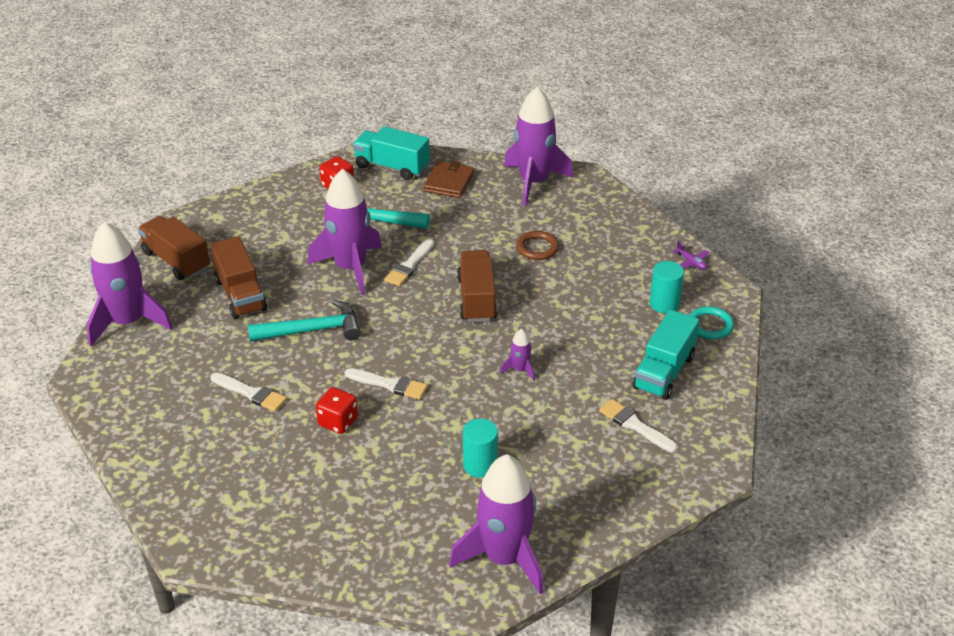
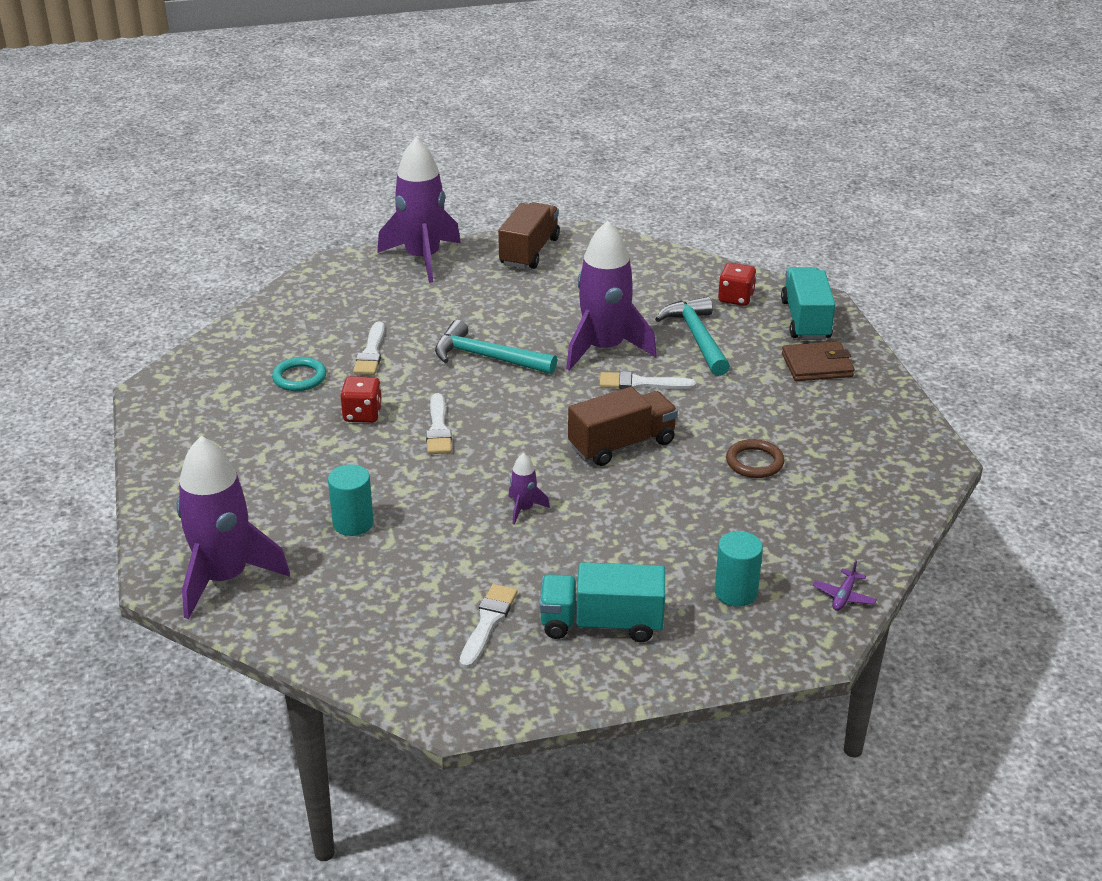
camera: 65 degrees right, 5 degrees down
brown truck [210,236,267,319] -> none
turquoise hammer [248,300,361,341] -> turquoise hammer turned 150 degrees clockwise [435,320,557,374]
purple rocket [504,86,573,206] -> none
turquoise ring [689,306,734,339] -> turquoise ring moved to [272,357,326,391]

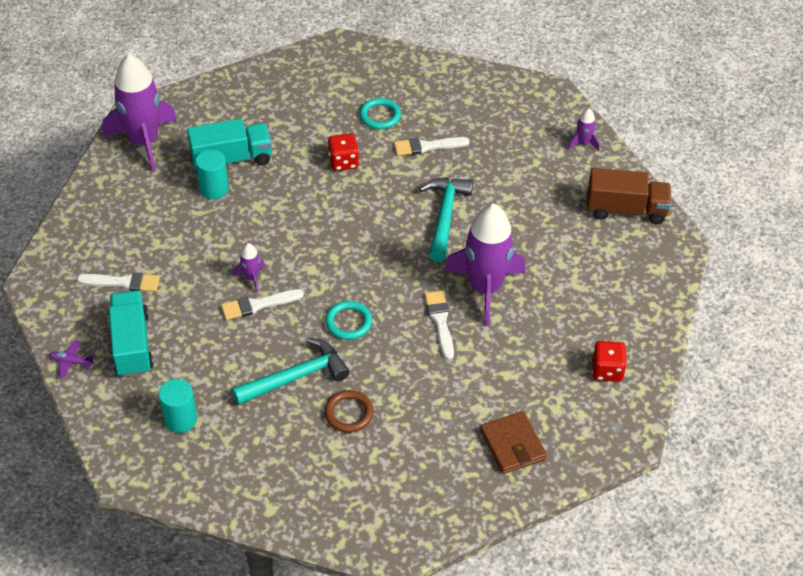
camera: 75 degrees right, 15 degrees up
purple rocket [377,137,461,283] -> purple rocket [568,108,600,151], size x0.42
white brush [426,393,452,454] -> white brush moved to [221,289,304,320]
brown truck [568,387,678,466] -> turquoise ring [325,301,372,340]
turquoise hammer [655,297,730,376] -> turquoise hammer moved to [232,338,350,405]
turquoise truck [781,267,835,340] -> turquoise truck moved to [187,119,272,169]
purple plane [813,561,877,611] -> purple plane moved to [49,340,95,379]

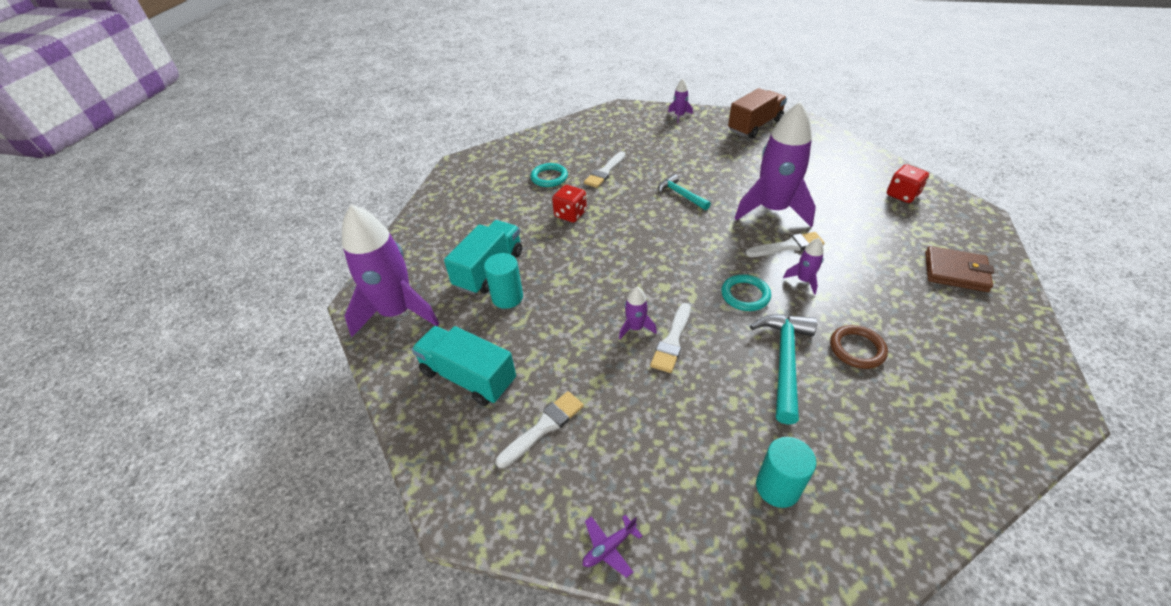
camera: 45 degrees left, 5 degrees down
turquoise truck [109,290,153,377] -> turquoise truck moved to [412,326,516,406]
turquoise hammer [419,178,473,262] -> turquoise hammer [658,174,711,210], size x0.63
white brush [424,290,454,360] -> white brush turned 135 degrees clockwise [746,232,825,257]
none -> purple rocket [783,238,824,295]

